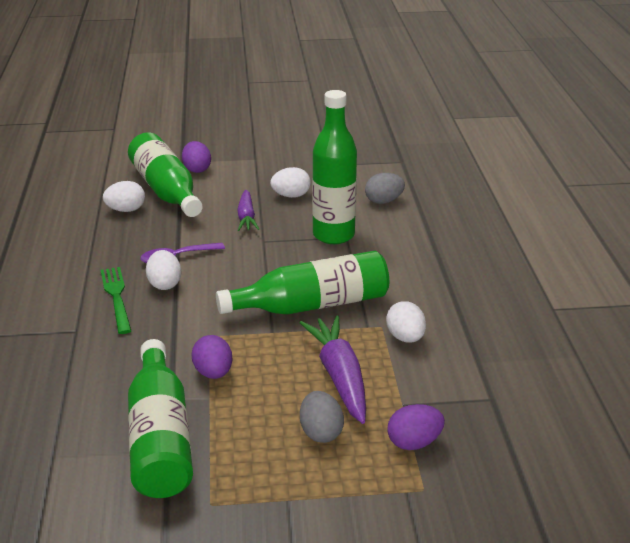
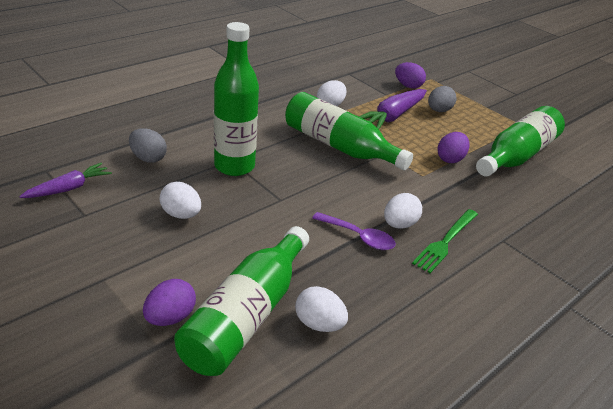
camera: 130 degrees left, 5 degrees up
purple carrot [237,190,259,231] -> purple carrot moved to [19,162,112,198]

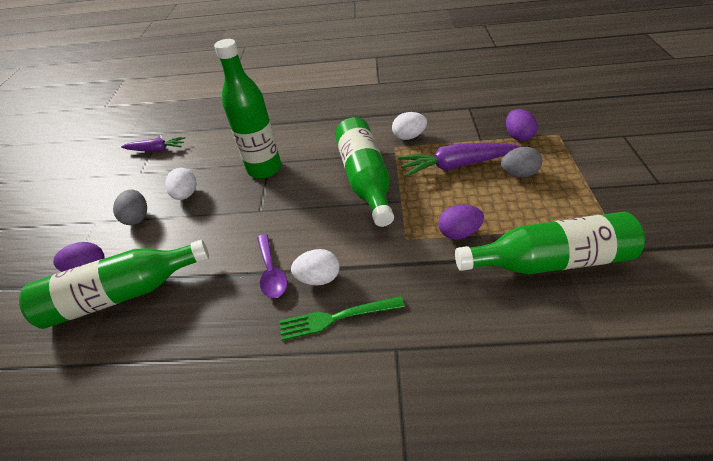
camera: 50 degrees right, 10 degrees up
grey egg [129,128,167,163] -> grey egg moved to [113,189,147,225]
white egg [295,286,348,332] -> none

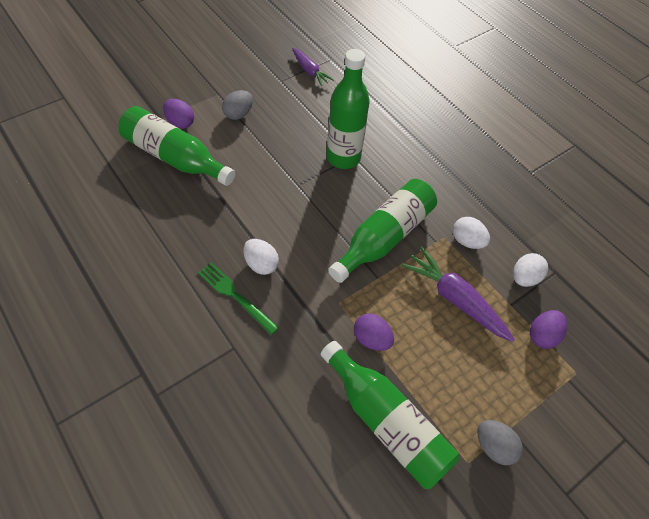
camera: 45 degrees right, 10 degrees up
white egg [165,168,196,200] -> white egg moved to [513,253,548,287]
purple spoon [257,234,287,298] -> none
grey egg [501,147,542,177] -> grey egg moved to [477,420,523,465]

